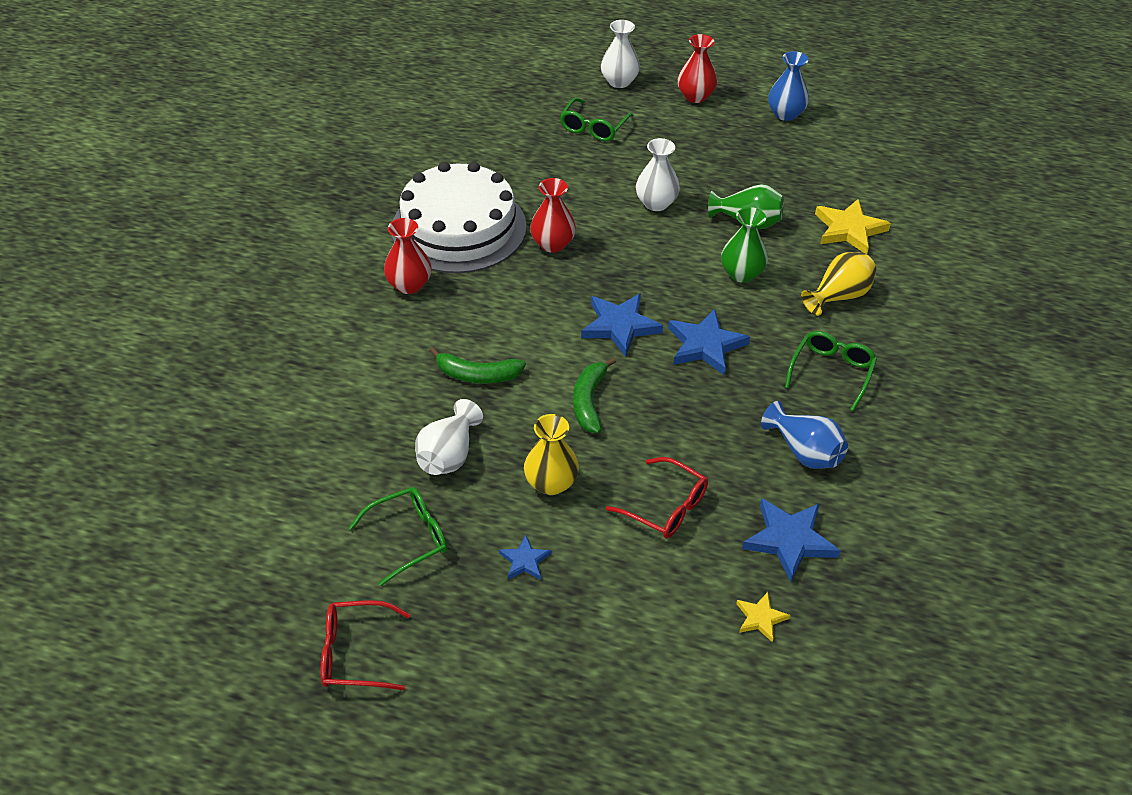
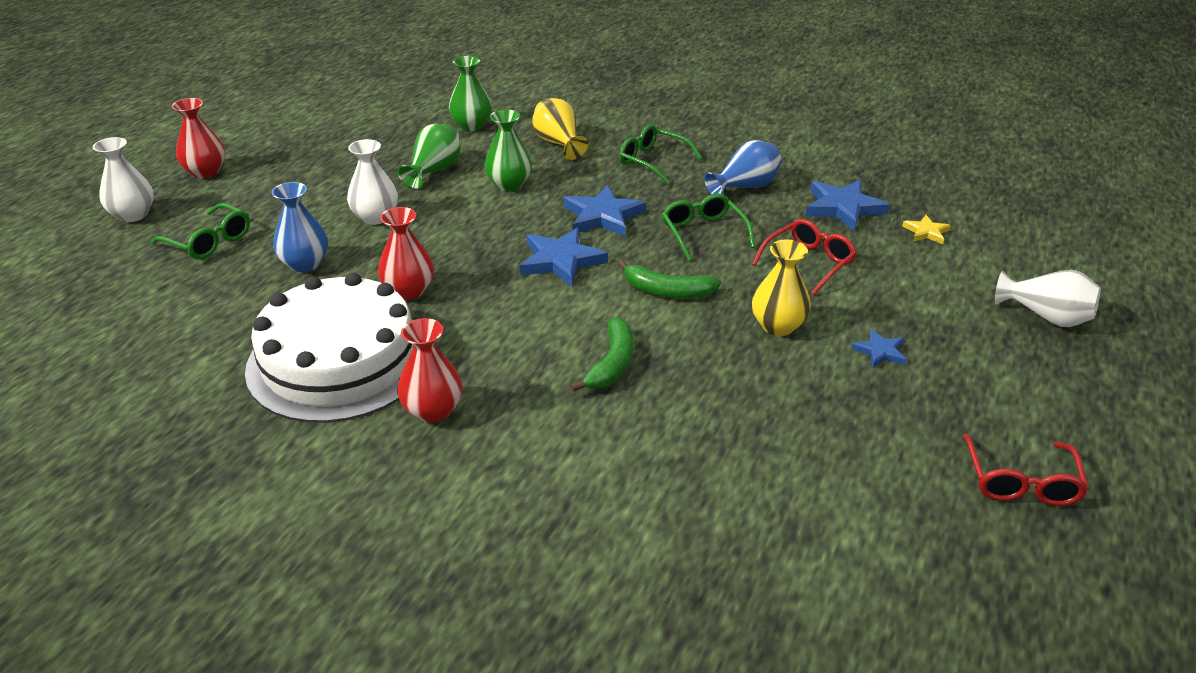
camera: 80 degrees left, 10 degrees down
green glasses [349,487,447,586] -> green glasses moved to [662,194,755,261]
white vase [415,399,483,475] -> white vase moved to [995,270,1101,327]
blue vase [768,51,809,121] -> blue vase moved to [272,182,328,272]
yellow star [815,199,891,254] -> green vase [449,56,492,131]

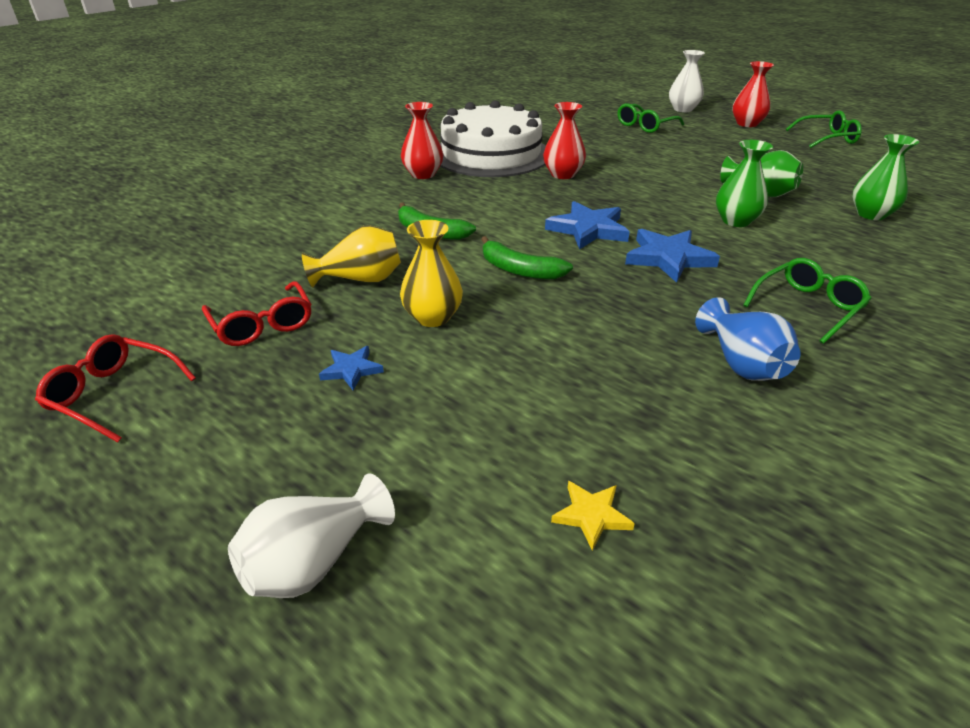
camera: 105 degrees right, 0 degrees up
blue vase [272,182,328,272] -> none
white vase [347,139,398,225] -> none
yellow vase [532,98,588,160] -> yellow vase moved to [302,225,401,288]
green banana [618,260,721,298] -> green banana turned 90 degrees counterclockwise [481,236,573,280]
green glasses [662,194,755,261] -> green glasses moved to [786,110,862,148]
red glasses [752,219,857,295] -> red glasses moved to [202,281,312,346]
blue star [806,180,889,231] -> none

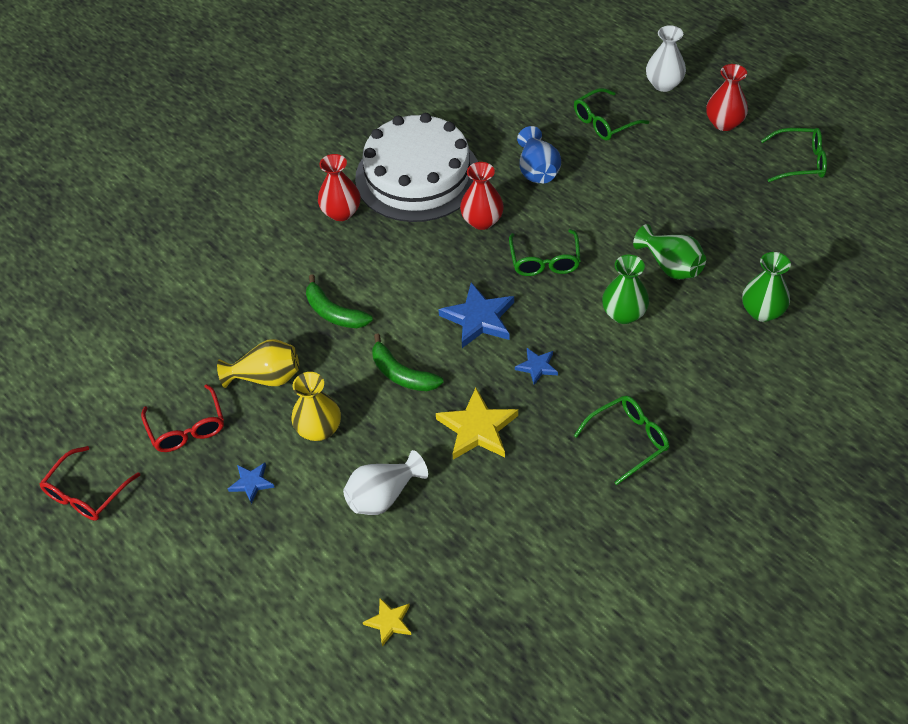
camera: 10 degrees right, 15 degrees up
red glasses [35,334,196,442] -> red glasses turned 90 degrees counterclockwise [39,446,140,521]
white vase [228,473,395,598] -> white vase moved to [343,450,428,515]
blue star [625,229,720,283] -> blue star [515,348,558,385], size x0.54
blue vase [695,297,800,381] -> blue vase moved to [517,126,561,183]
none -> yellow star [436,388,518,460]
none -> green glasses [509,229,581,276]

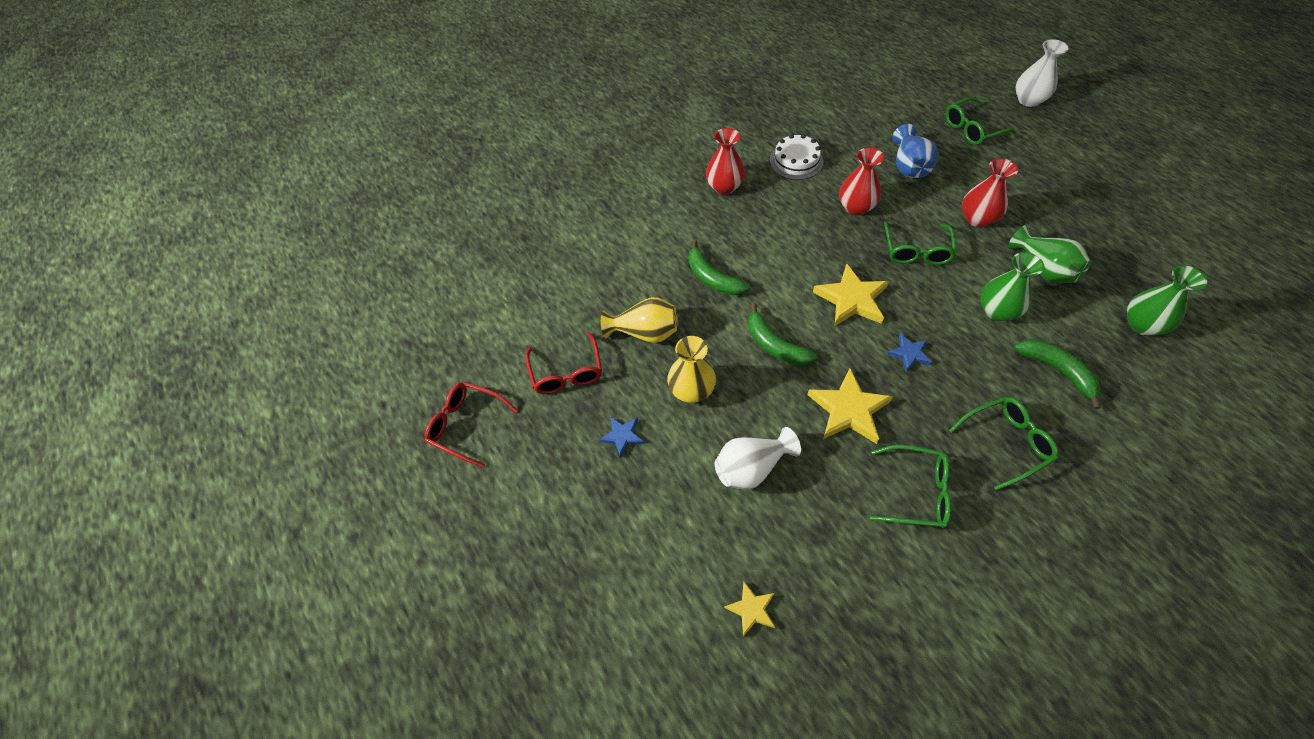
camera: 10 degrees right, 5 degrees up
red glasses [39,446,140,521] -> red glasses turned 75 degrees clockwise [425,382,518,468]
white cake [355,113,478,222] -> white cake [770,134,823,180], size x0.46
blue star [438,282,514,348] -> yellow star [813,263,889,327]
red vase [706,64,748,131] -> red vase moved to [962,158,1018,227]
green glasses [761,128,827,182] -> green glasses moved to [870,445,951,528]
none -> green banana [1014,339,1101,409]

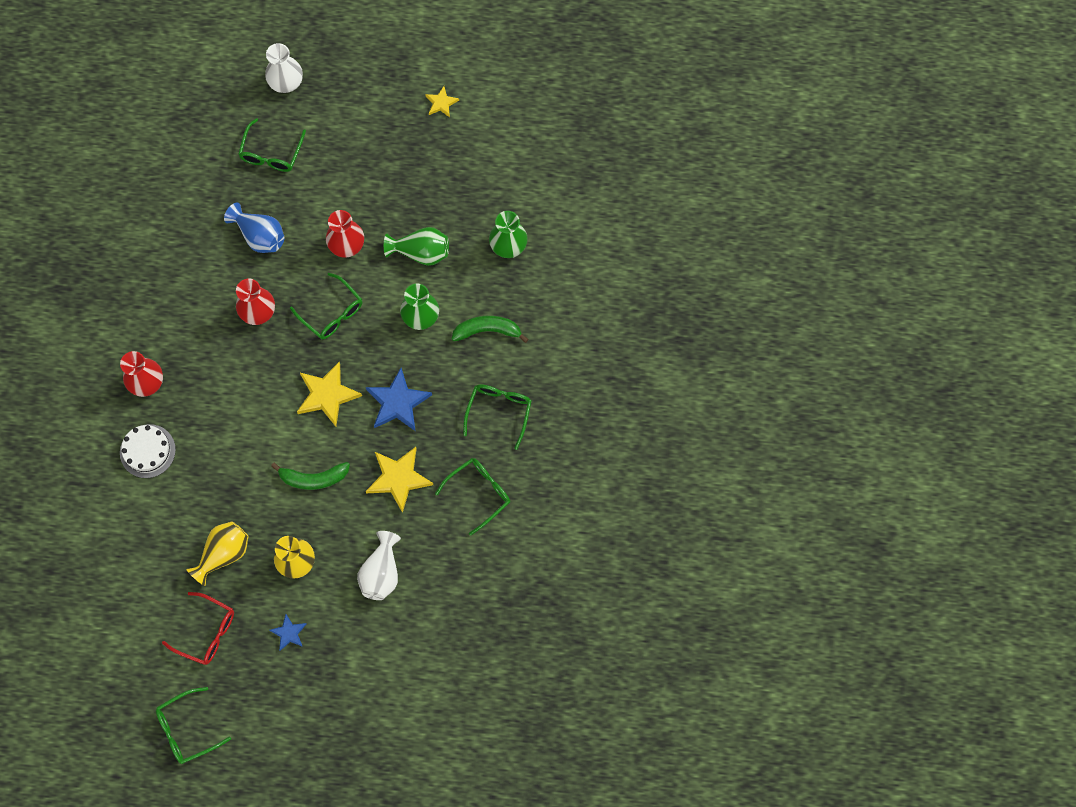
camera: 55 degrees left, 15 degrees up
red glasses [425,382,518,468] -> green glasses [156,687,231,764]
green banana [689,240,750,295] -> none
yellow star [724,582,775,636] -> yellow star moved to [425,86,459,118]
white cake [770,134,823,180] -> white cake moved to [120,424,176,478]
blue star [887,334,932,372] -> blue star [366,368,432,431], size x1.84

